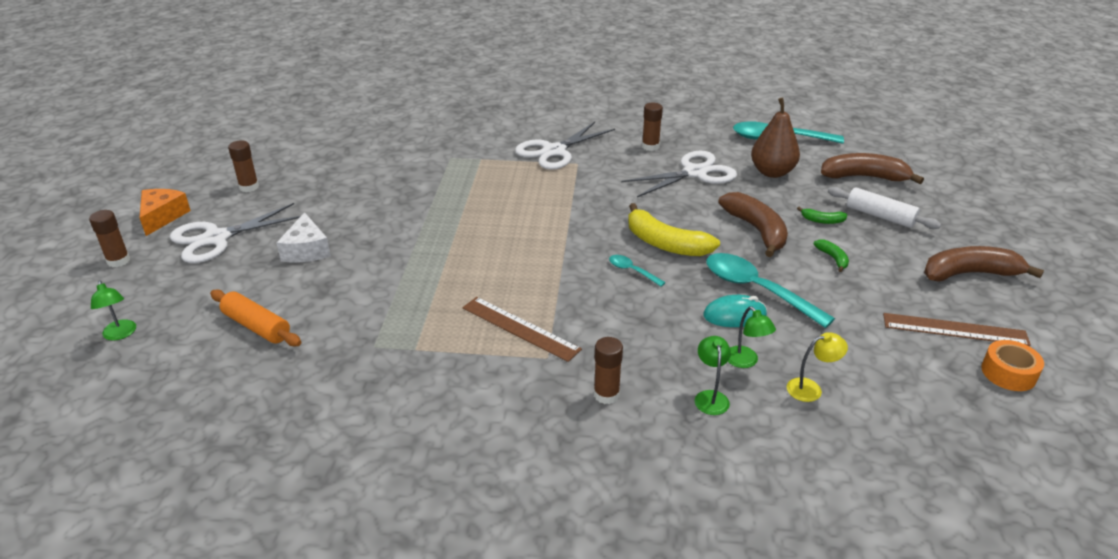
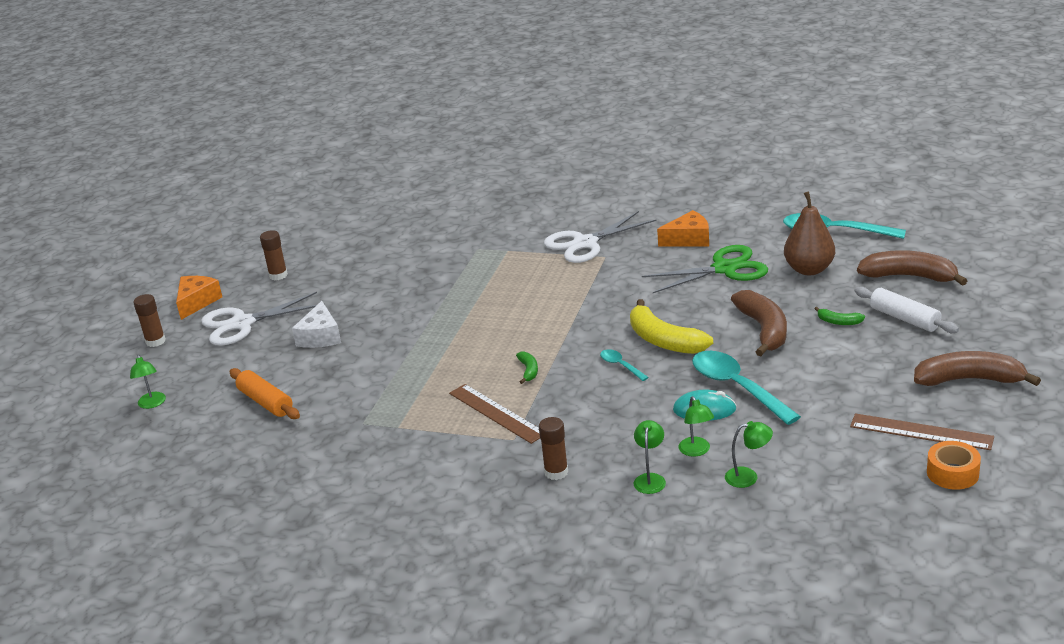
camera: 15 degrees right, 5 degrees down
white scissors [621,151,737,197] -> green scissors [642,245,768,293]
brown glue stick [642,103,663,151] -> orange cheese [657,210,709,247]
yellow lamp [787,332,848,402] -> green lamp [725,421,773,488]
green banana [813,239,849,272] -> green banana moved to [516,351,538,384]

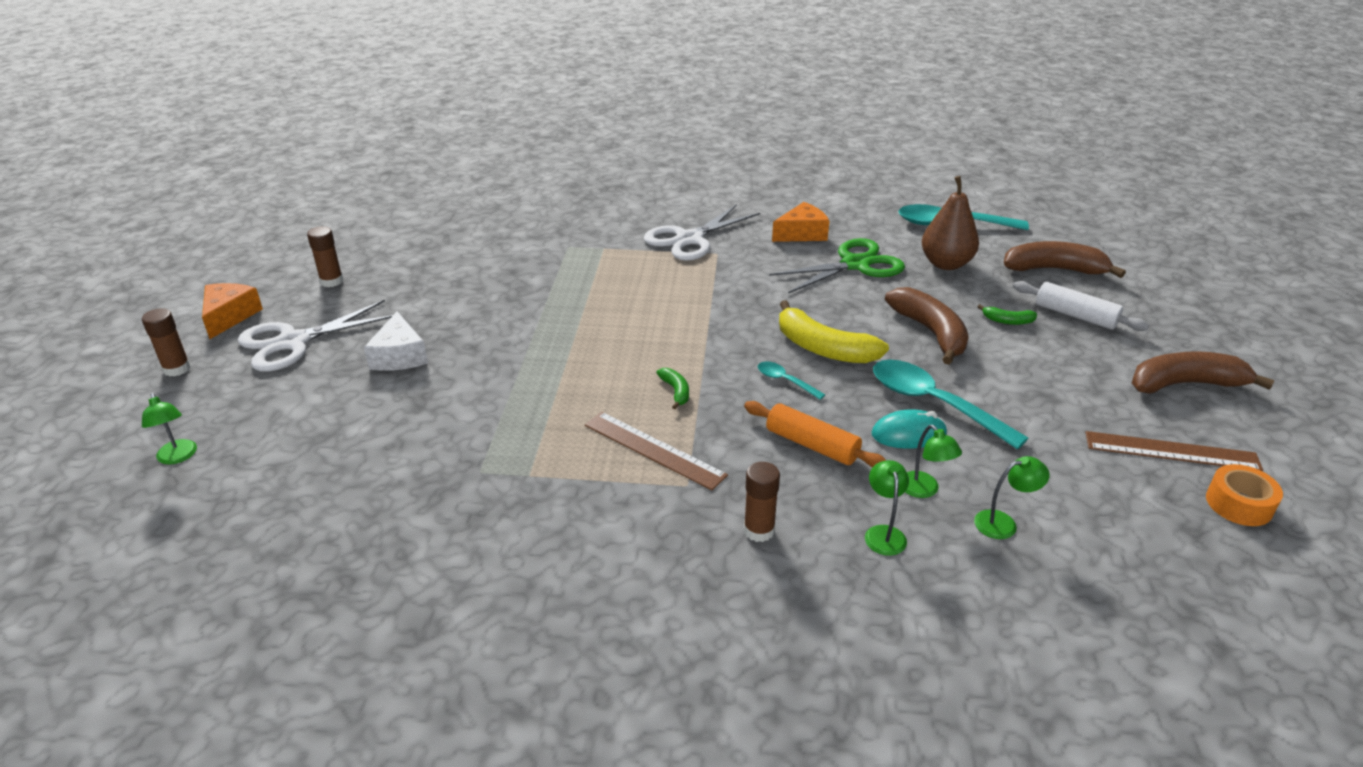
camera: 15 degrees left, 5 degrees up
orange rolling pin [230,368,300,419] -> orange rolling pin moved to [744,401,886,467]

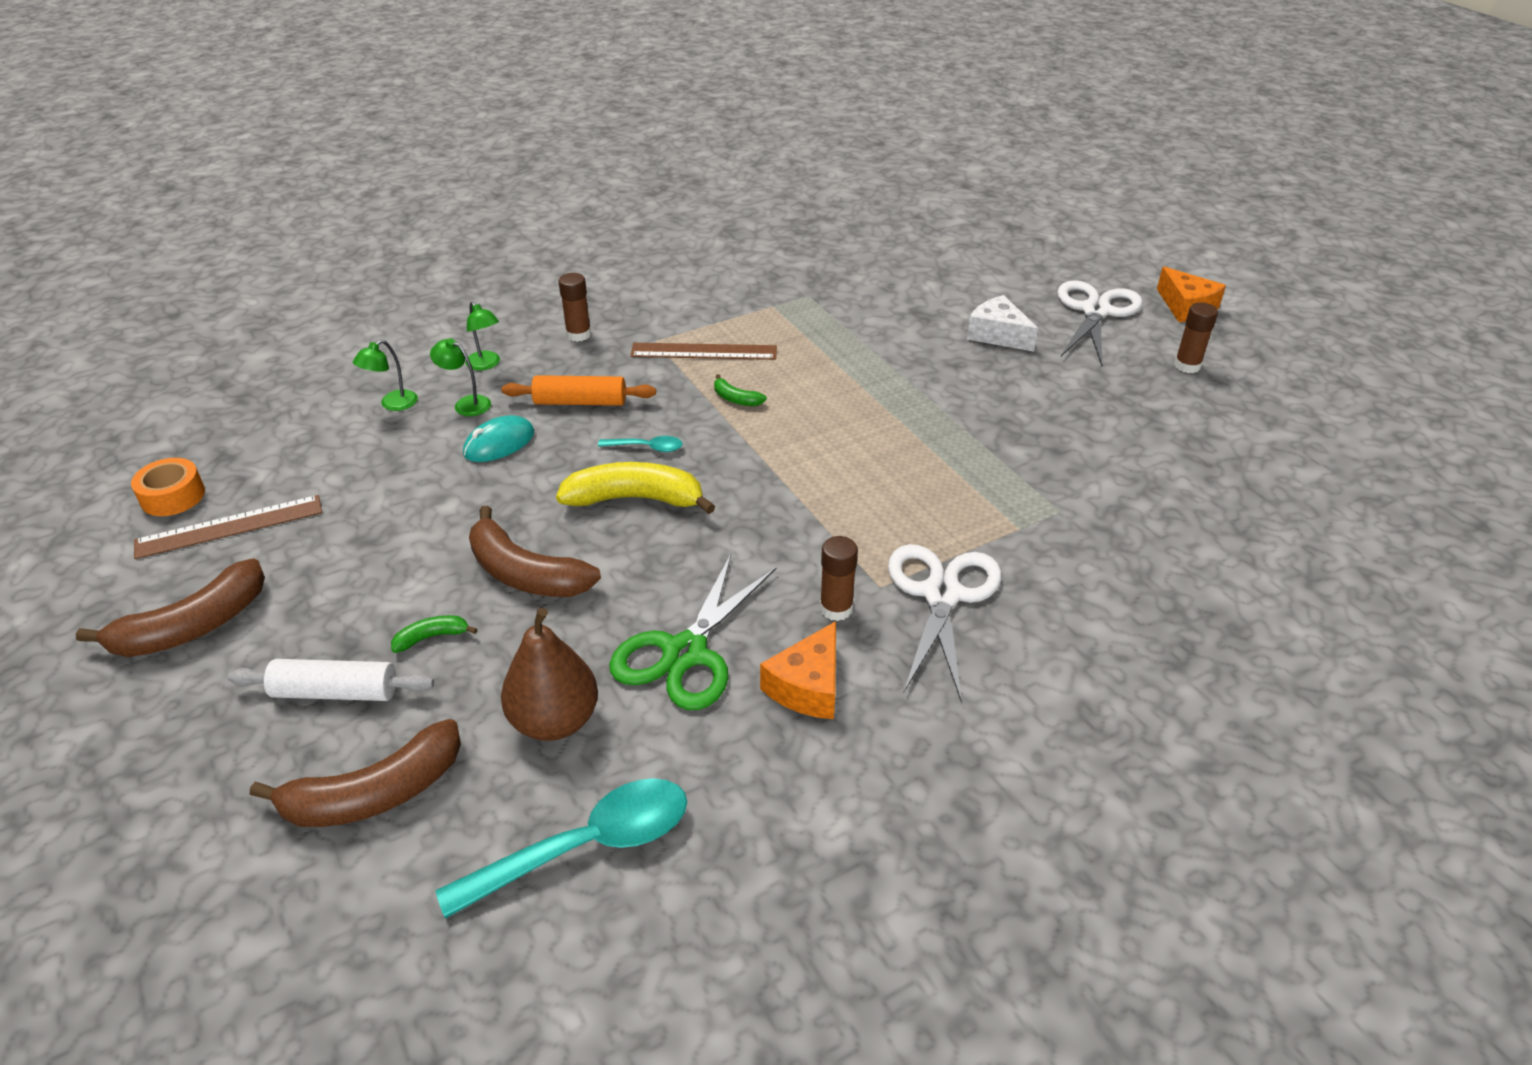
camera: 145 degrees right, 5 degrees up
brown glue stick [142,308,191,377] -> brown glue stick moved to [820,536,858,621]
green lamp [142,393,197,465] -> none
turquoise spoon [873,360,1028,450] -> none

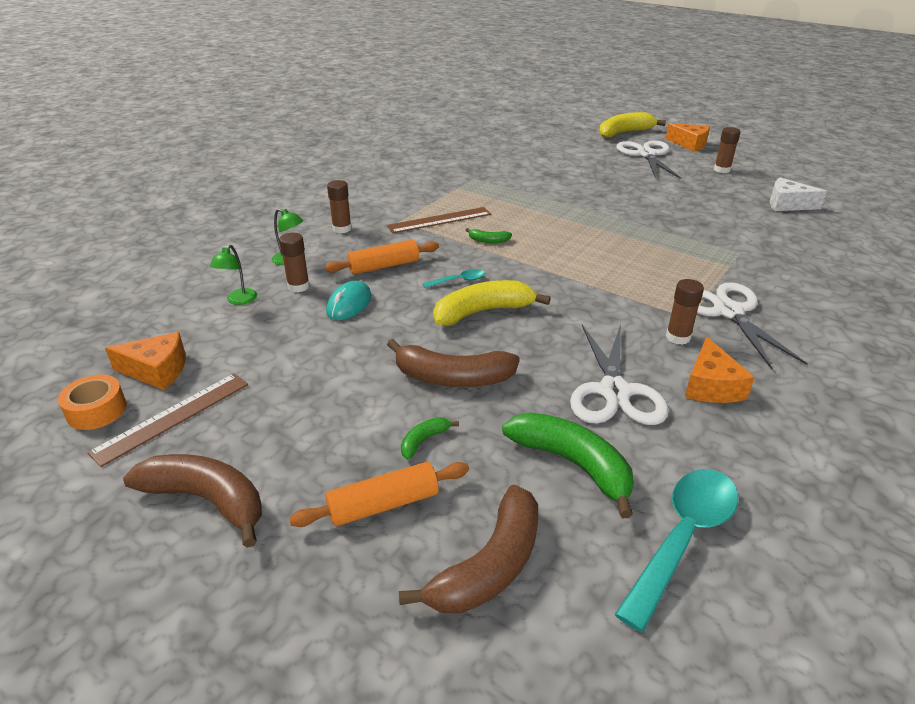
camera: 25 degrees left, 5 degrees down
brown banana [76,558,265,657] -> brown banana turned 90 degrees counterclockwise [123,454,262,548]
white rolling pin [228,659,434,701] -> orange rolling pin [289,462,469,527]
green lamp [430,338,491,416] -> brown glue stick [279,233,310,292]
brown pear [501,607,598,741] -> green banana [502,412,634,518]
green scissors [609,554,777,710] -> white scissors [570,324,669,425]
white cheese [967,295,1039,352] -> white cheese moved to [770,177,827,211]
none -> orange cheese [105,332,186,390]
none -> yellow banana [599,112,666,138]

